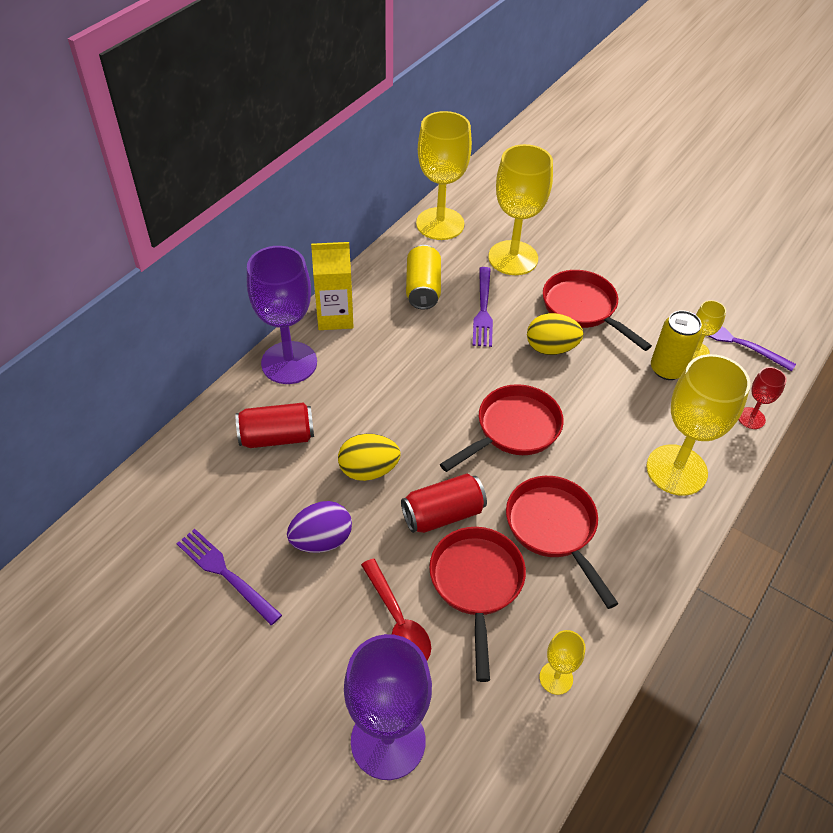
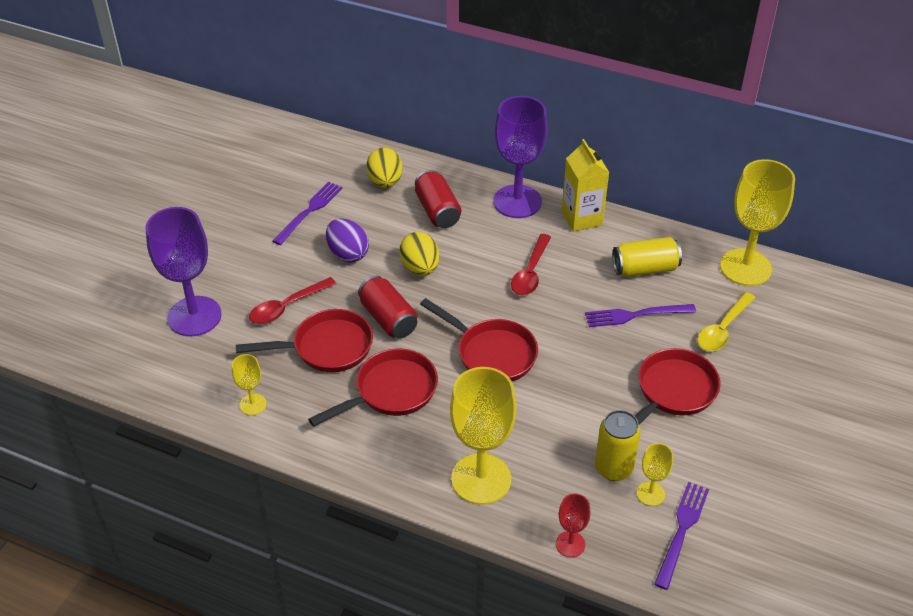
camera: 80 degrees right, 5 degrees down
yellow goblet [488,144,553,275] -> yellow spoon [697,292,756,351]
yellow egg [527,313,583,355] -> yellow egg moved to [366,147,403,188]
none -> red spoon [511,234,551,296]

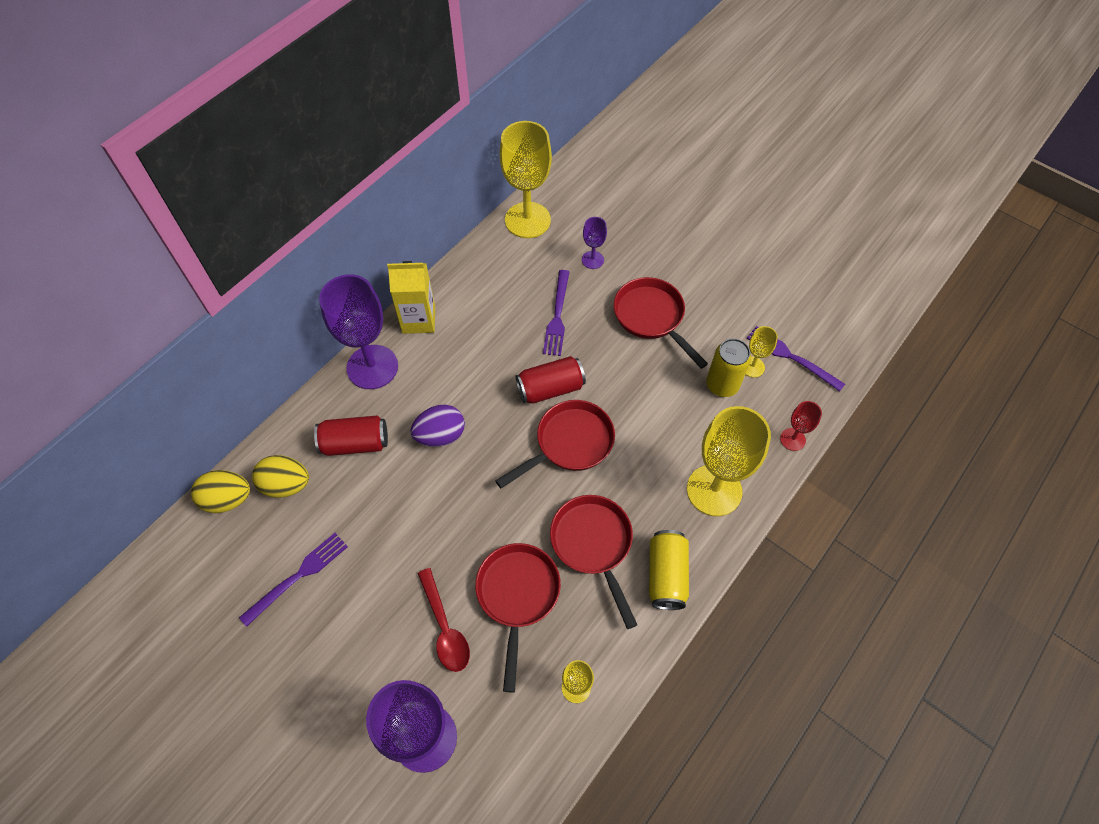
camera: 75 degrees left, 15 degrees up
purple fork [273,182,343,245] -> purple fork turned 90 degrees clockwise [239,533,348,627]
purple egg [326,218,369,262] -> purple egg moved to [410,405,465,447]
red can [358,276,417,338] -> red can moved to [516,356,586,404]
yellow egg [399,232,439,276] -> yellow egg moved to [191,470,250,513]
red spoon [511,234,551,296] -> none
yellow can [612,237,682,277] -> yellow can moved to [649,530,689,610]
yellow spoon [697,292,756,351] -> purple goblet [582,217,607,269]

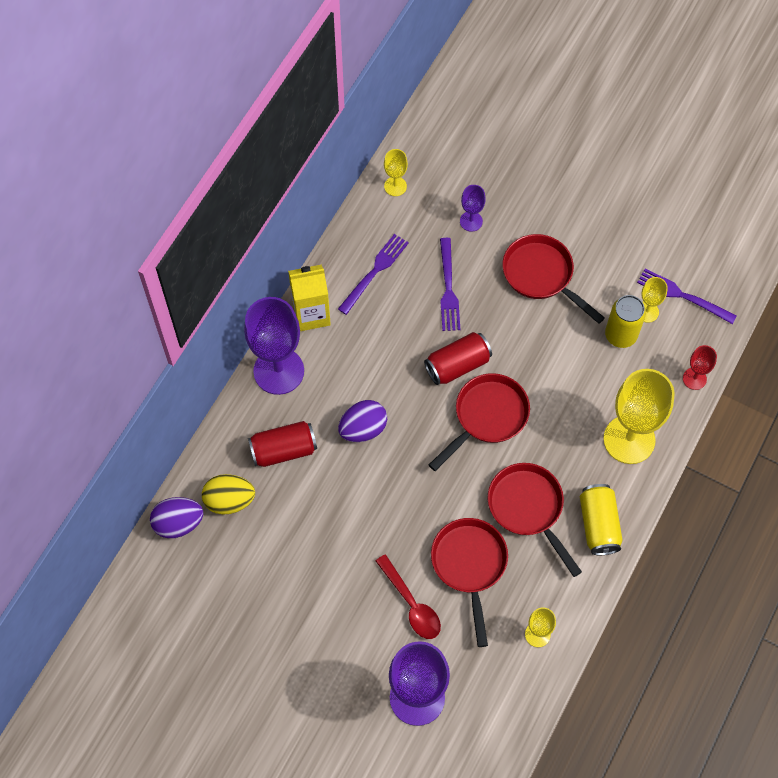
camera: 10 degrees left, 5 degrees up
yellow egg [191,470,250,513] -> purple egg [150,497,203,538]
purple fork [239,533,348,627] -> purple fork moved to [338,234,409,315]
yellow goblet [500,121,552,238] -> yellow goblet [384,149,408,196], size x0.47

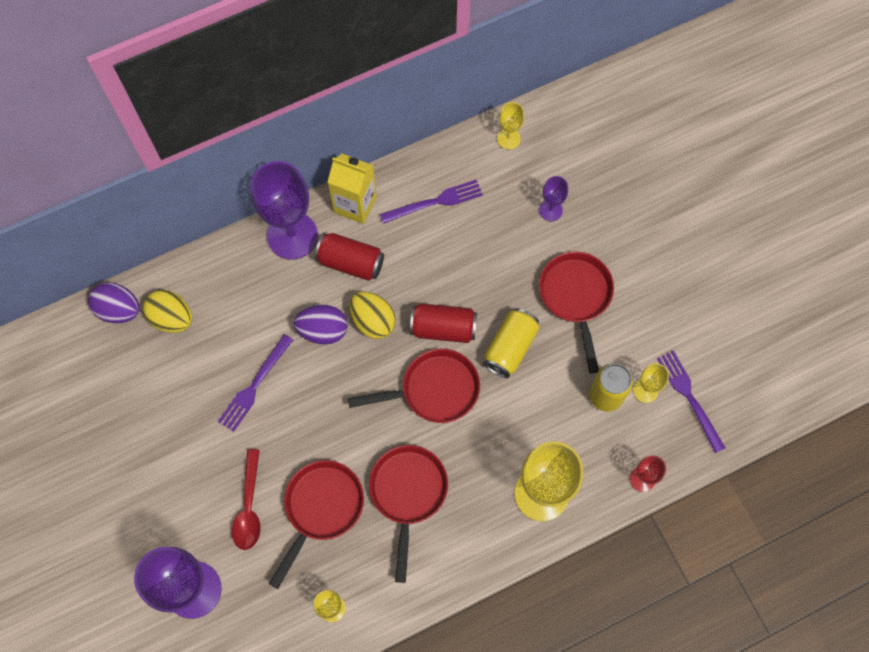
camera: 35 degrees right, 5 degrees up
red can [248,421,317,467] -> red can moved to [315,233,384,281]
purple fork [440,238,460,331] -> purple fork moved to [218,334,293,432]
yellow can [580,484,623,555] -> yellow can moved to [483,308,539,378]
none -> yellow egg [350,291,396,339]

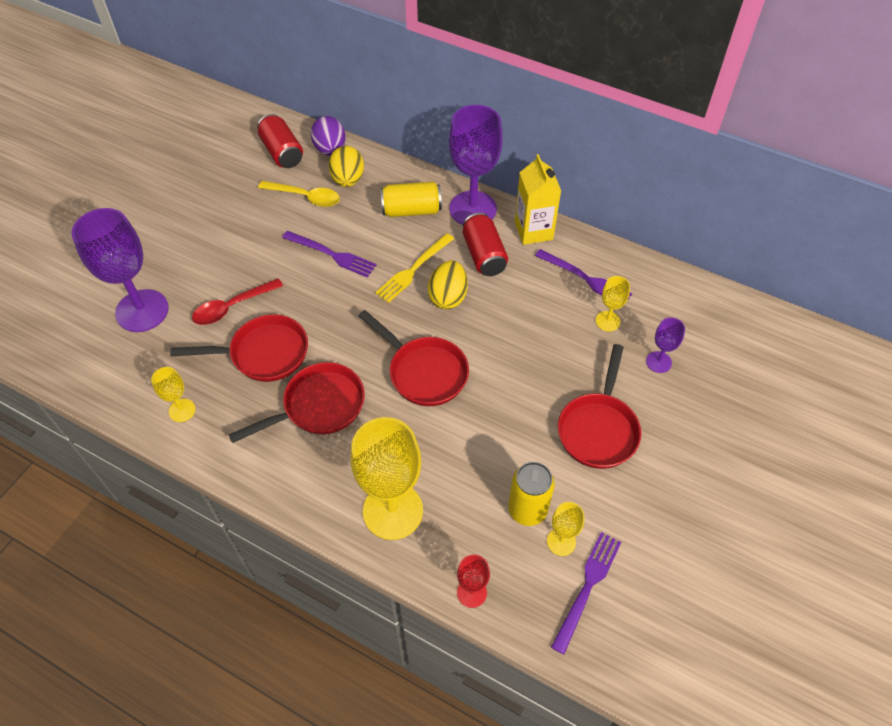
camera: 55 degrees right, 15 degrees down
purple fork [218,334,293,432] -> purple fork turned 150 degrees counterclockwise [282,231,377,278]
purple egg [294,305,348,345] -> yellow fork [375,233,454,303]
red can [410,304,477,343] -> red can moved to [257,114,303,168]
yellow can [483,308,539,378] -> yellow can moved to [380,182,442,217]
yellow goblet [497,102,524,149] -> yellow goblet moved to [596,276,630,331]
red pan [539,251,614,373] -> red pan turned 150 degrees clockwise [558,344,641,469]
none -> yellow spoon [258,181,340,207]

